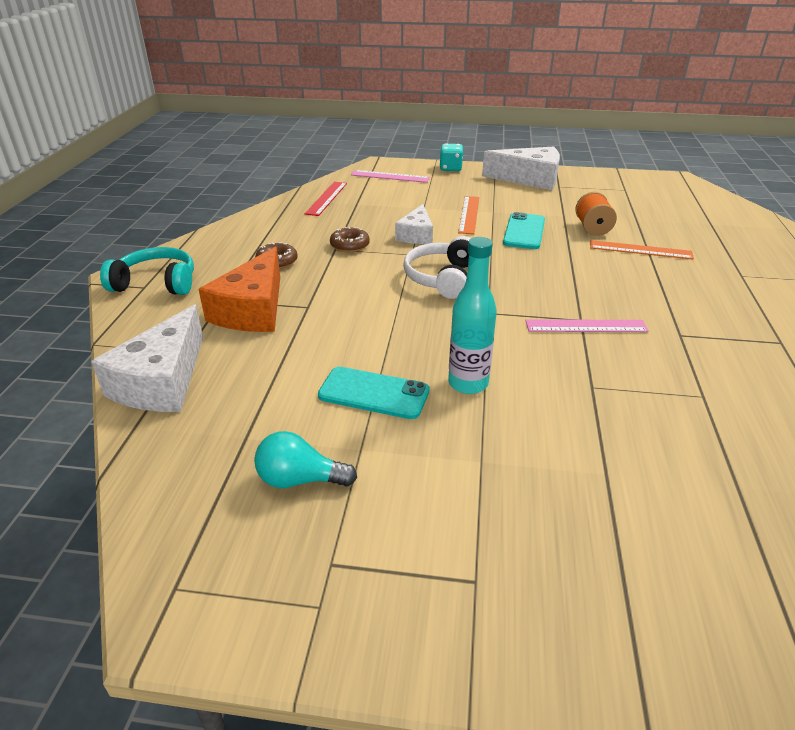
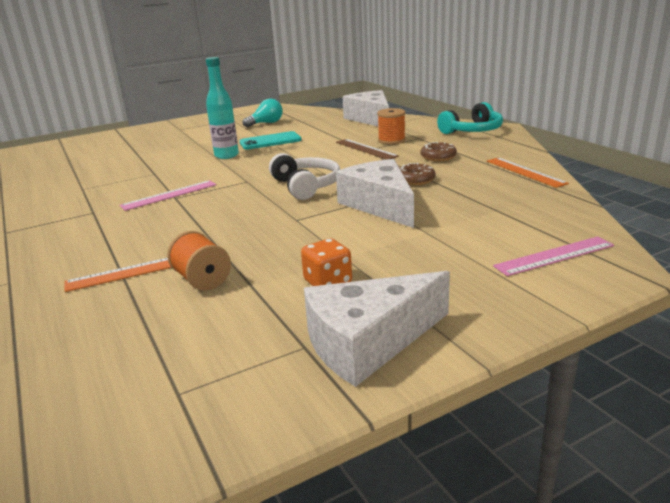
camera: 145 degrees right, 10 degrees down
orange cheese [198,247,280,332] -> orange spool [377,108,406,145]
red ruler [305,182,347,216] -> none
white cheese [395,204,433,244] -> white cheese [336,159,414,228], size x1.62
turquoise dice [439,143,463,171] -> none
orange ruler [458,196,479,234] -> orange ruler moved to [487,157,569,188]
turquoise phone [503,212,545,249] -> none
none -> orange dice [301,238,352,286]
none -> brown ruler [336,139,399,159]

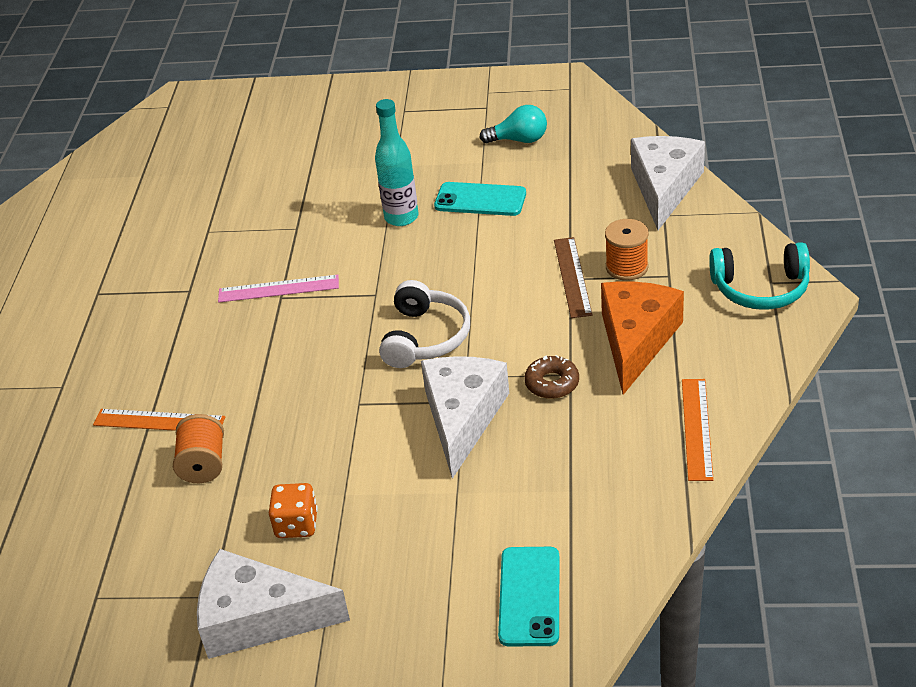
camera: 35 degrees right, 15 degrees up
brown donut [420,142,457,161] -> orange cheese [601,281,684,395]
pink ruler [493,236,614,276] -> turquoise phone [498,547,559,646]

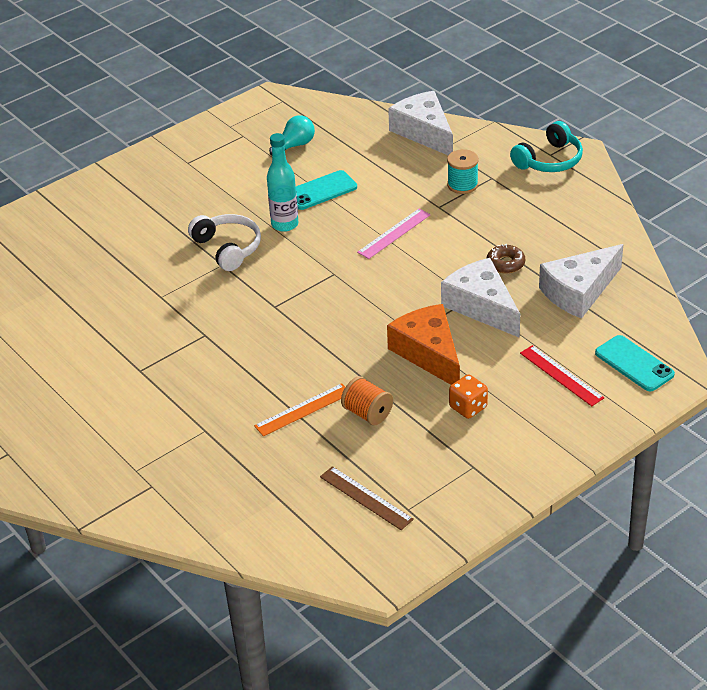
camera: 45 degrees left, 0 degrees up
white cheese [197,549,350,659] -> white cheese moved to [539,244,623,319]
pink ruler [218,275,339,303] -> pink ruler moved to [357,209,431,259]
white headphones [379,280,470,368] -> white headphones moved to [188,214,261,271]
brown ruler [554,237,593,318] -> brown ruler moved to [320,466,414,530]
orange cheese [601,281,684,395] -> orange cheese moved to [387,304,460,385]
orange spool [605,219,649,281] -> turquoise spool [447,149,479,194]
orange ruler [682,379,714,481] -> none
none -> red ruler [520,345,604,406]

